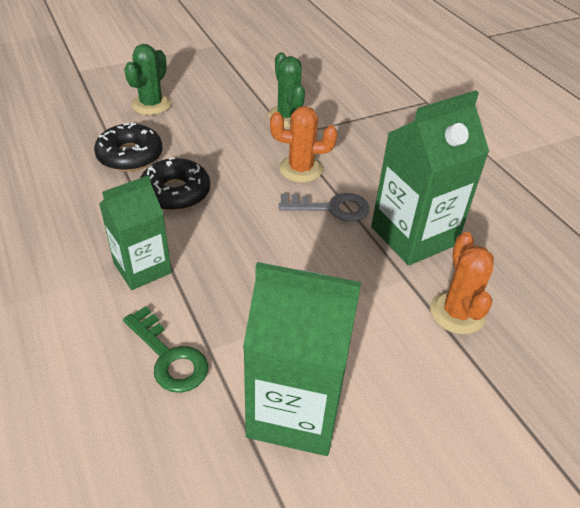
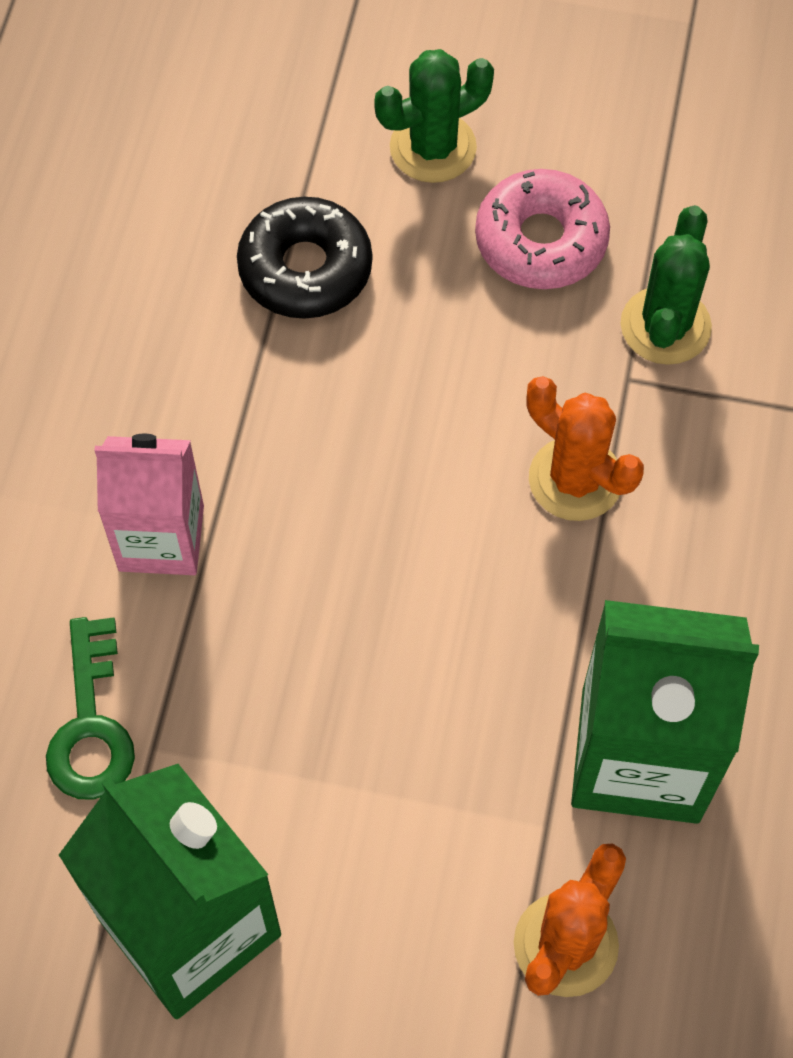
camera: 40 degrees right, 20 degrees up
green carton [99,175,172,290] -> pink carton [94,434,204,575]
black donut [140,157,210,211] -> none
grey key [279,193,370,222] -> none
none -> pink donut [475,169,610,289]

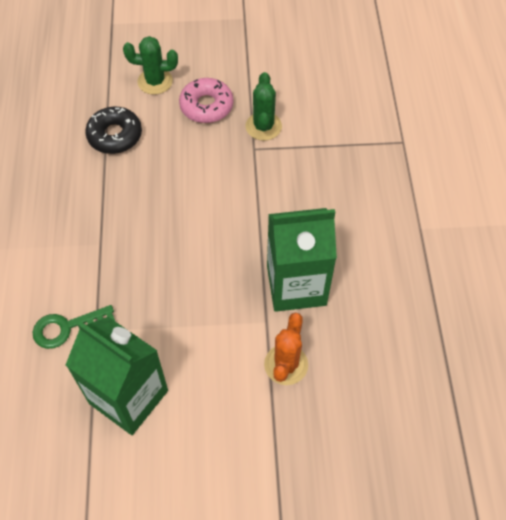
camera: 15 degrees left, 5 degrees down
green key [46,617,135,800] -> green key turned 90 degrees clockwise [33,305,115,349]
pink carton [94,434,204,575] -> none
green cactus [374,49,494,183] -> green cactus turned 45 degrees clockwise [123,36,178,95]
orange cactus [526,376,644,521] -> none

